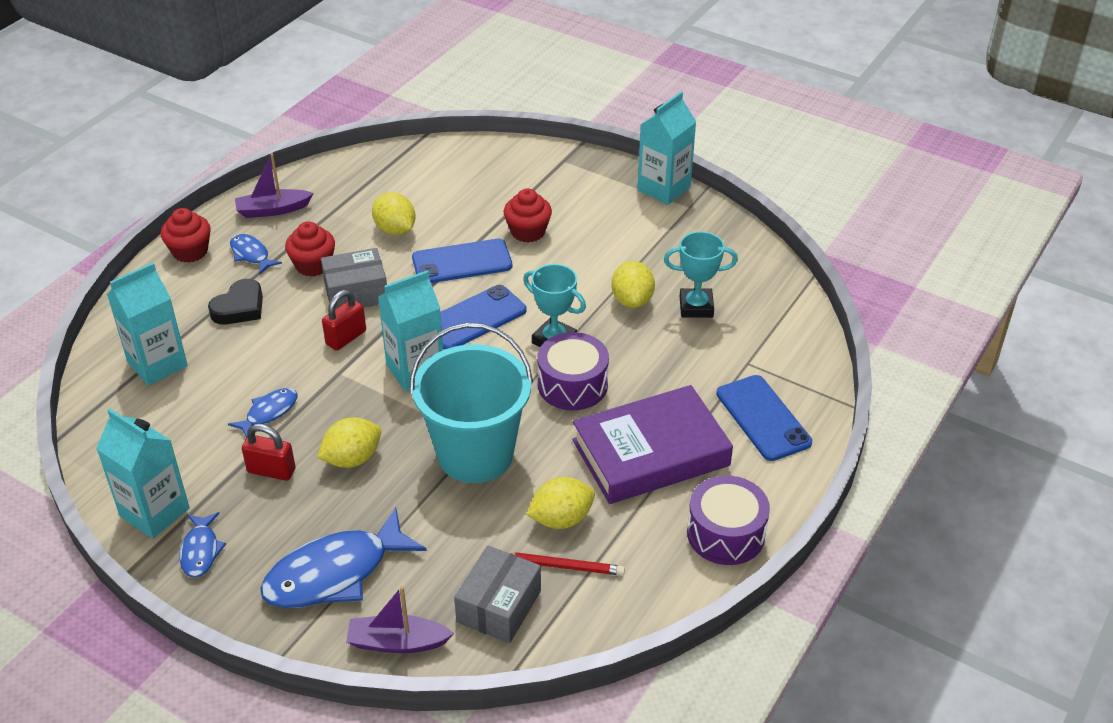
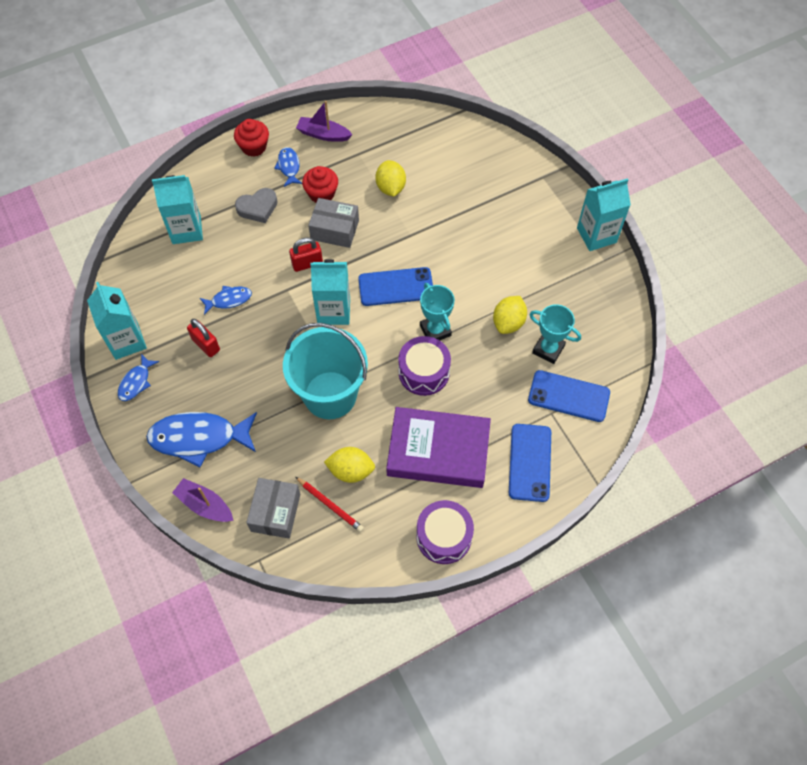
camera: 30 degrees right, 20 degrees up
black heart [208,279,263,324] -> grey heart [235,188,277,223]
yellow lemon [317,417,381,468] -> none
blue phone [412,239,512,283] -> blue phone moved to [528,370,610,422]
grey box [454,546,541,643] -> grey box turned 45 degrees counterclockwise [246,478,300,538]
red cupcake [504,188,552,242] -> none

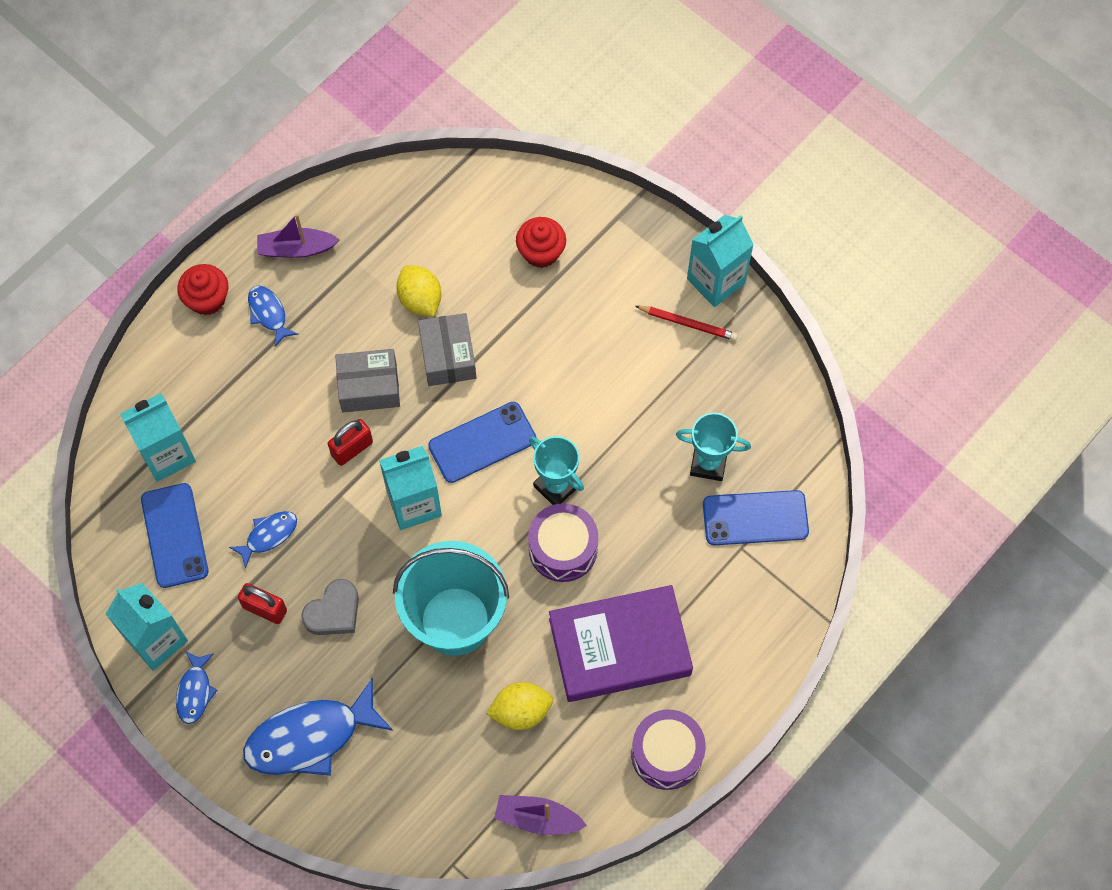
camera: 20 degrees left, 5 degrees up
purple boat [172,478,233,522] -> purple boat moved to [494,795,587,835]
grey heart [235,188,277,223] -> grey heart moved to [301,579,359,635]
grey box [246,478,300,538] -> grey box moved to [418,313,476,386]
red pencil [296,477,364,532] -> red pencil moved to [635,306,738,341]
red cupcake [302,166,338,203] -> red cupcake moved to [516,217,566,268]
yellow lemon [493,296,527,334] -> none
blue phone [509,424,551,502] -> blue phone moved to [141,483,208,588]

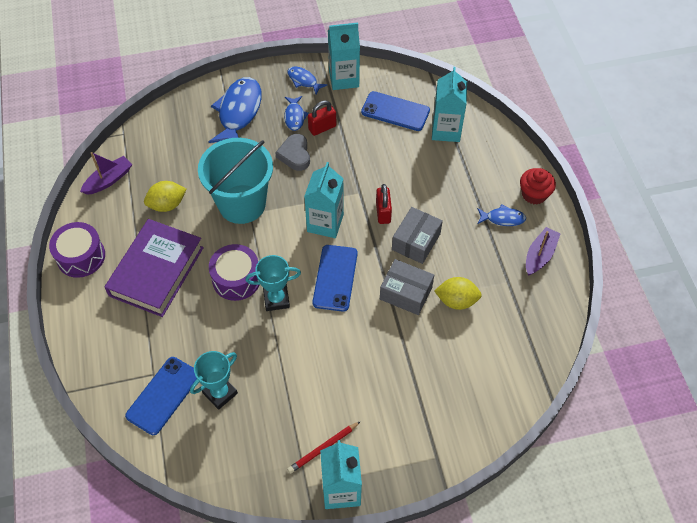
camera: 125 degrees right, 10 degrees down
blue fish [229,511,297,569] -> blue fish moved to [284,96,309,131]
yellow lemon [487,682,553,730] -> yellow lemon turned 45 degrees clockwise [144,181,186,212]
red cupcake [516,217,566,268] -> none

